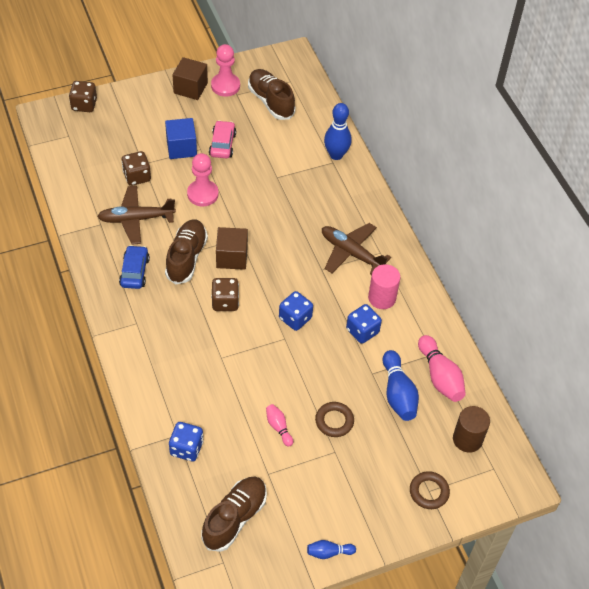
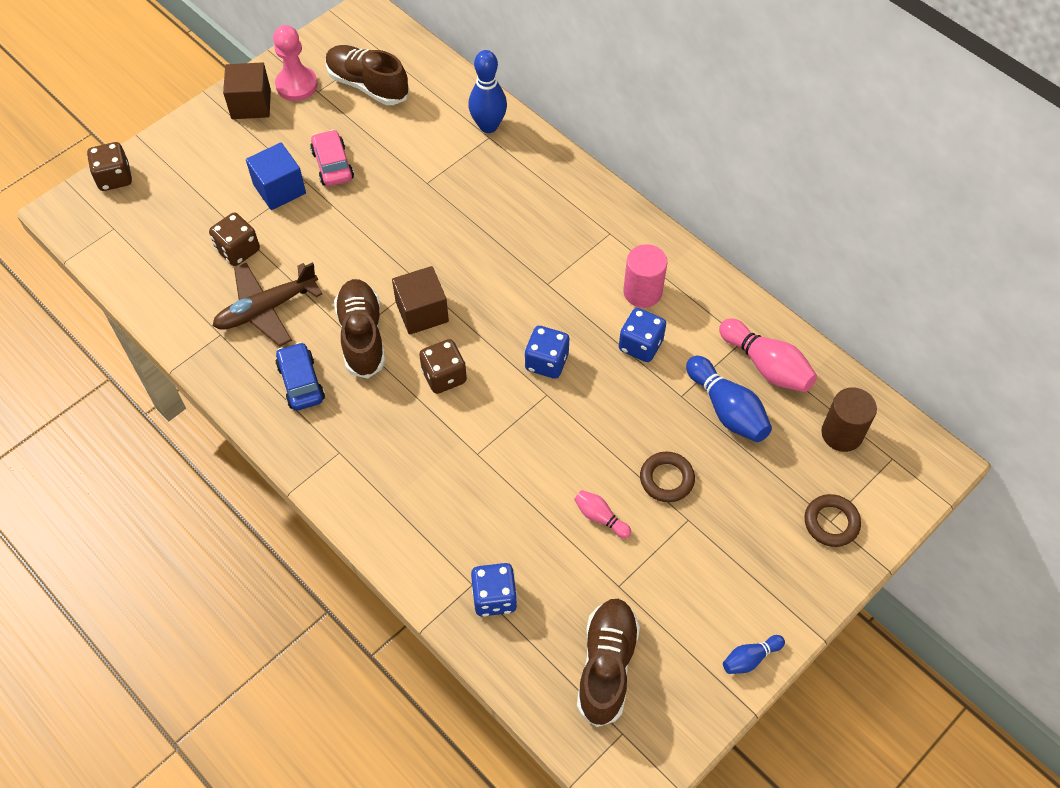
camera: 20 degrees left, 5 degrees up
pink pawn [187,153,219,206] -> none
brown plane [322,223,391,275] -> none

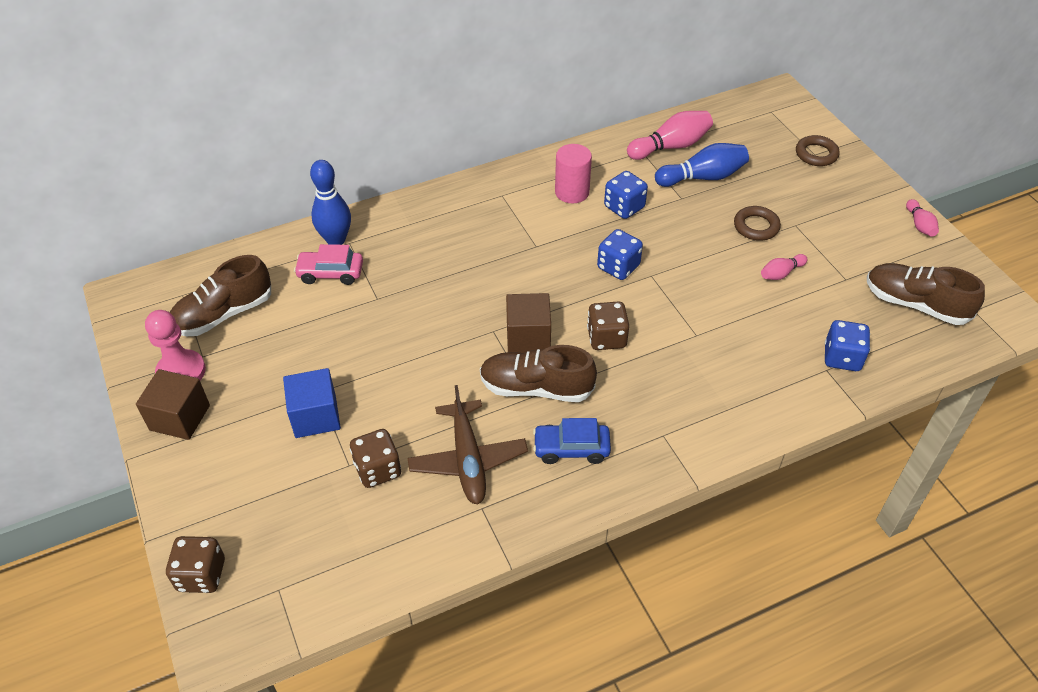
camera: 70 degrees left, 10 degrees down
pink car [310,129,354,186] -> pink car moved to [294,244,363,285]
blue bowling pin [723,635,785,674] -> pink bowling pin [906,199,939,236]
brown cylinder [821,387,877,452] -> none

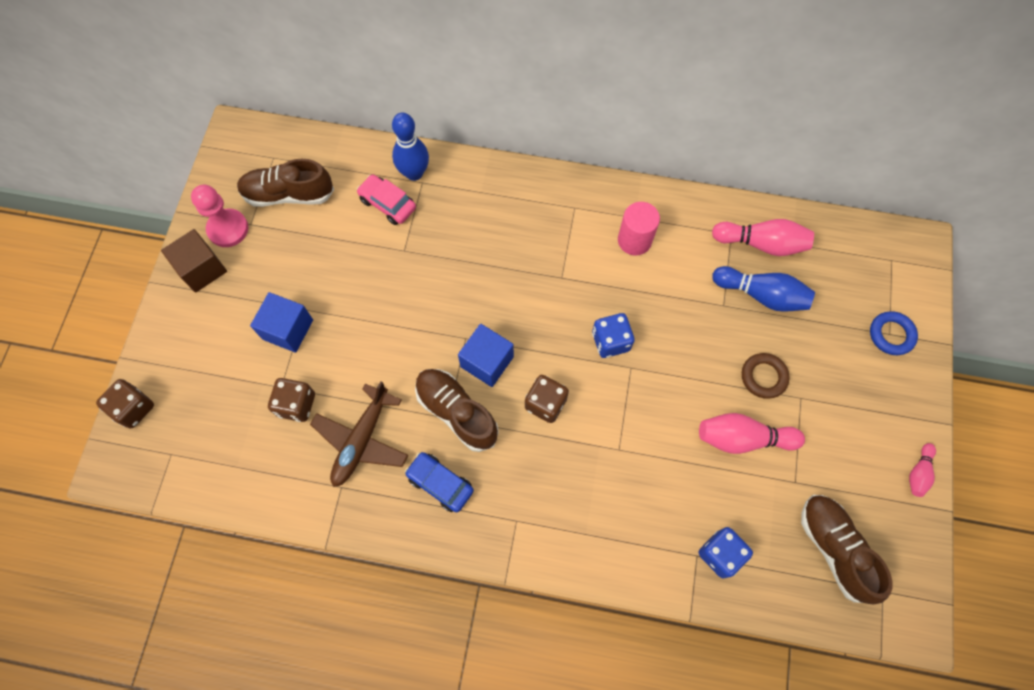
camera: 35 degrees right, 20 degrees up
brown cube [506,293,551,353] -> blue cube [458,324,514,387]
blue dice [604,171,648,219] -> none
pink bowling pin [761,254,808,280] -> pink bowling pin [699,413,805,454], size x1.82
brown ring [796,135,839,166] -> blue ring [870,311,918,355]

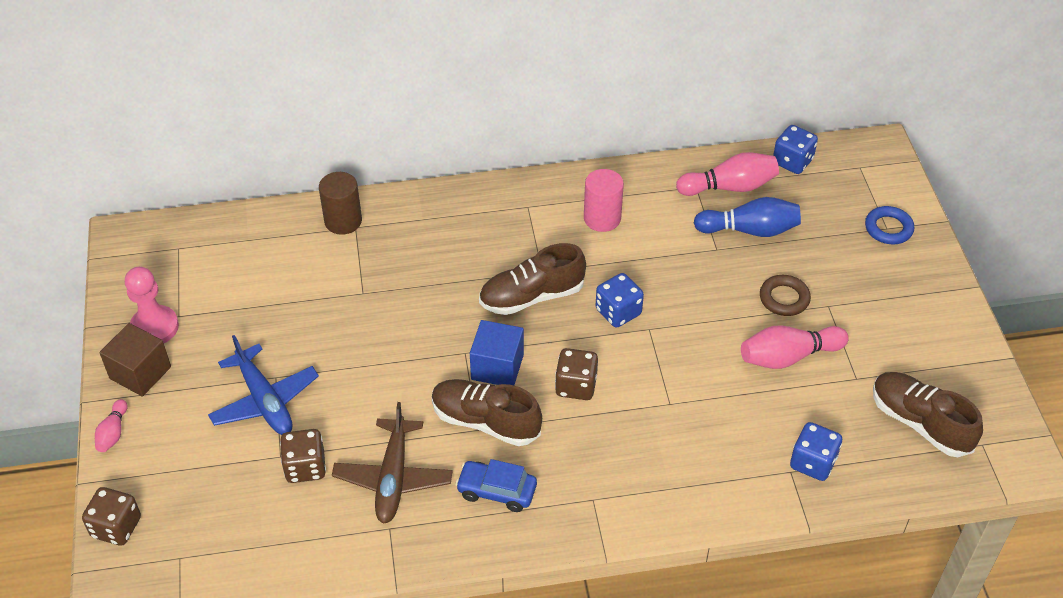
camera: 20 degrees left, 20 degrees down
brown shoe [237,159,334,207] -> brown shoe moved to [479,243,586,315]
blue cube [250,292,313,353] -> blue plane [208,335,319,435]
pink car [356,174,416,225] -> none
blue bowling pin [392,113,429,181] -> brown cylinder [319,172,362,235]
pink bowling pin [909,443,936,497] -> pink bowling pin moved to [95,399,128,452]
none -> blue dice [773,125,818,174]

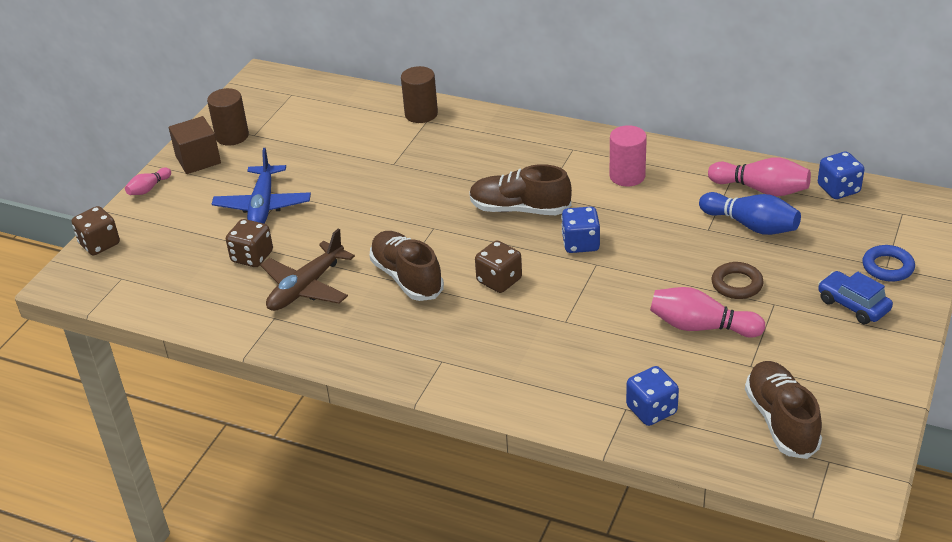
camera: 35 degrees right, 10 degrees down
pink pawn [125,267,179,343] -> brown cylinder [207,88,249,146]
blue car [455,459,537,512] -> blue car moved to [818,271,893,324]
blue cube [470,320,524,385] -> none

